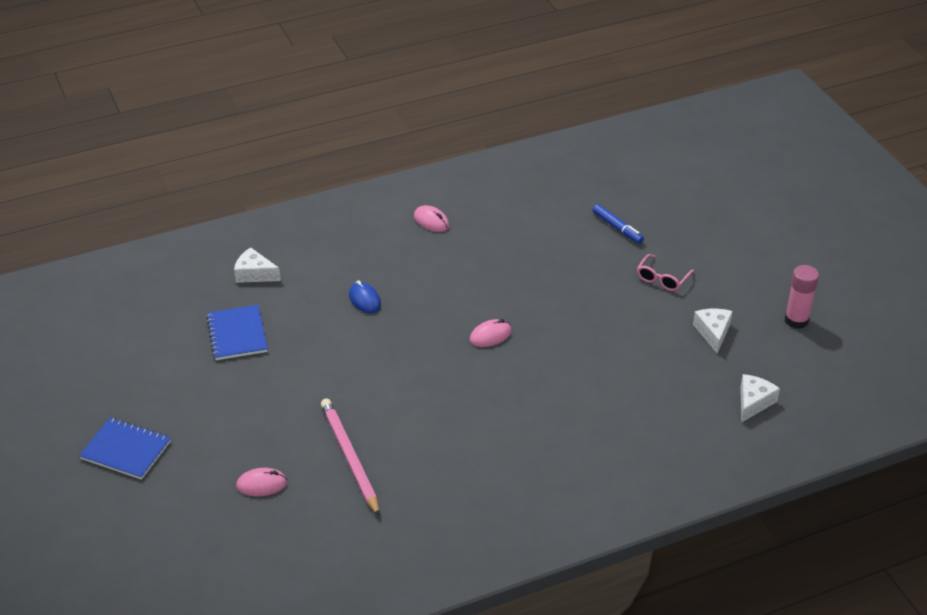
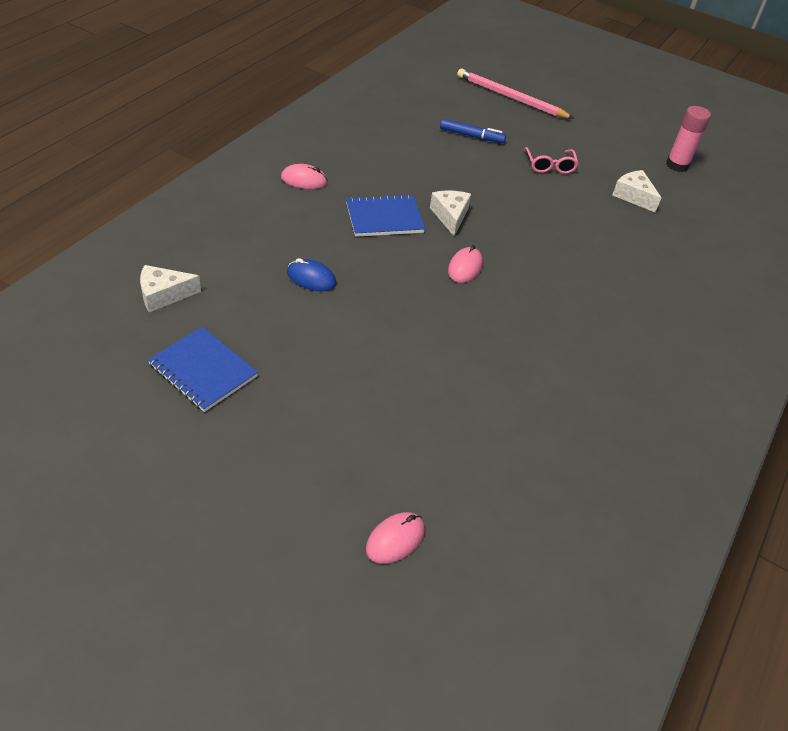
camera: 40 degrees left, 5 degrees up
blue notebook [79,418,171,480] -> blue notebook moved to [346,194,425,237]
pink pencil [321,399,380,517] -> pink pencil moved to [457,68,574,119]
white cheese [740,374,780,422] -> white cheese moved to [430,190,471,236]

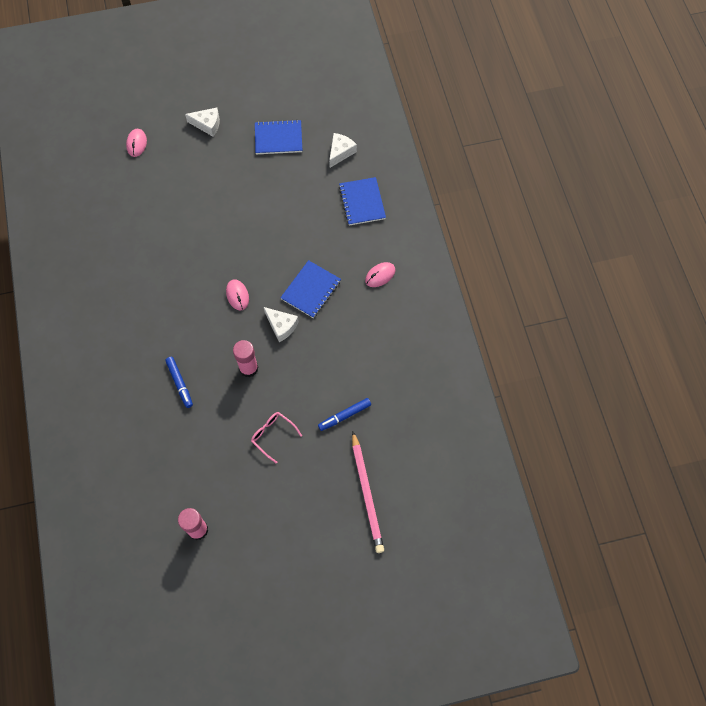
camera: 140 degrees right, 20 degrees up
blue mouse [287,258,337,291] -> none
pink pencil [457,68,574,119] -> pink pencil turned 90 degrees clockwise [352,432,384,553]
white cheese [612,170,661,213] -> white cheese moved to [185,108,220,136]
none -> blue marker [165,357,193,408]
none -> pink glue stick [233,340,259,378]
none -> blue notebook [339,177,386,225]

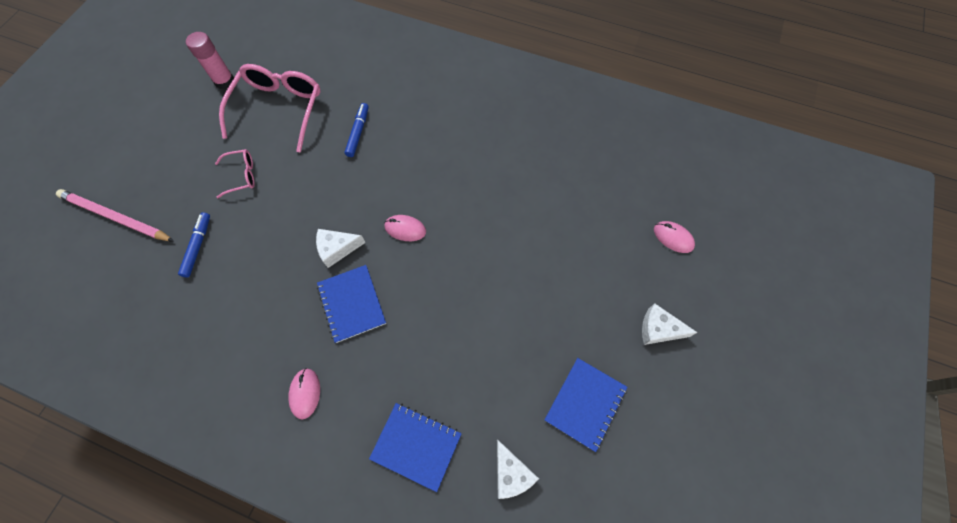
camera: 125 degrees right, 0 degrees up
blue marker [165,357,193,408] -> blue marker turned 90 degrees clockwise [344,103,369,157]
white cheese [185,108,220,136] -> white cheese turned 60 degrees clockwise [642,303,698,345]
pink glue stick [233,340,259,378] -> none
none -> pink glasses [219,64,321,153]

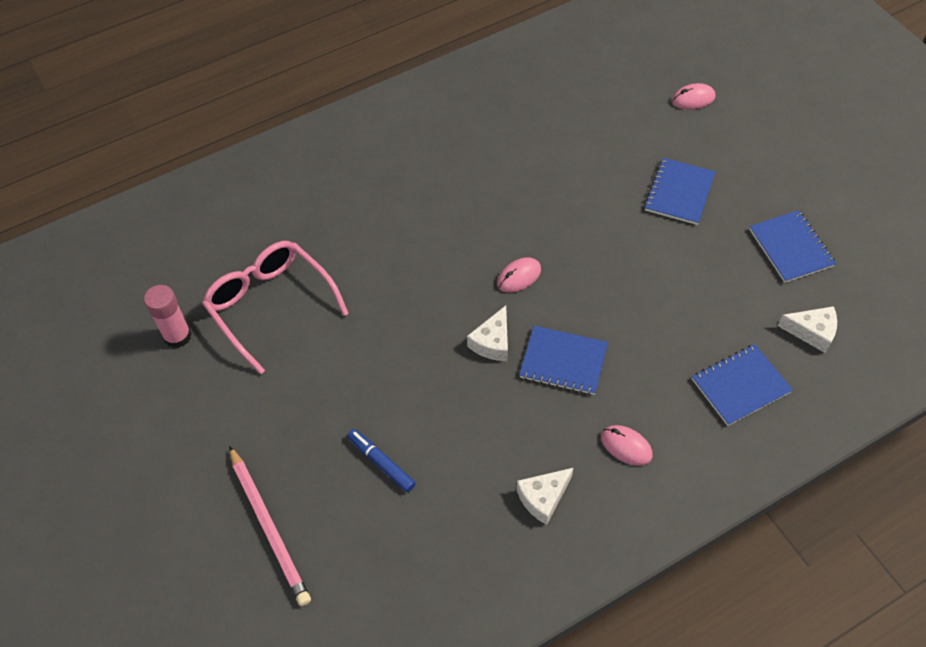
camera: 50 degrees left, 10 degrees down
pink pencil [56,189,174,242] -> pink pencil turned 90 degrees counterclockwise [229,446,311,606]
pink glasses [215,149,255,198] -> none
blue marker [344,103,369,157] -> none
white cheese [642,303,698,345] -> white cheese moved to [516,468,573,525]
none -> blue notebook [644,158,716,225]

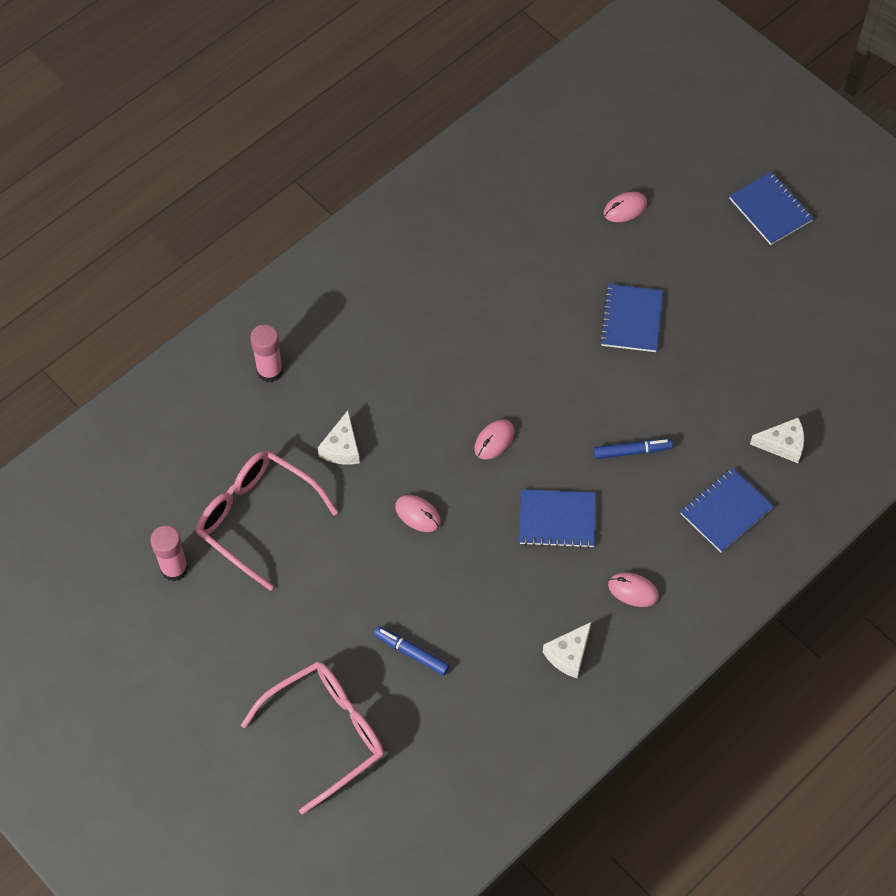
camera: 15 degrees left, 5 degrees up
pink pencil [229,446,311,606] -> pink glasses [241,662,384,814]
white cheese [467,305,508,361] -> white cheese moved to [318,411,360,465]
blue notebook [749,210,836,283] -> blue notebook moved to [729,172,814,245]
none -> pink glue stick [250,324,283,382]
none -> pink mouse [395,495,441,532]
none -> blue marker [594,439,673,459]

